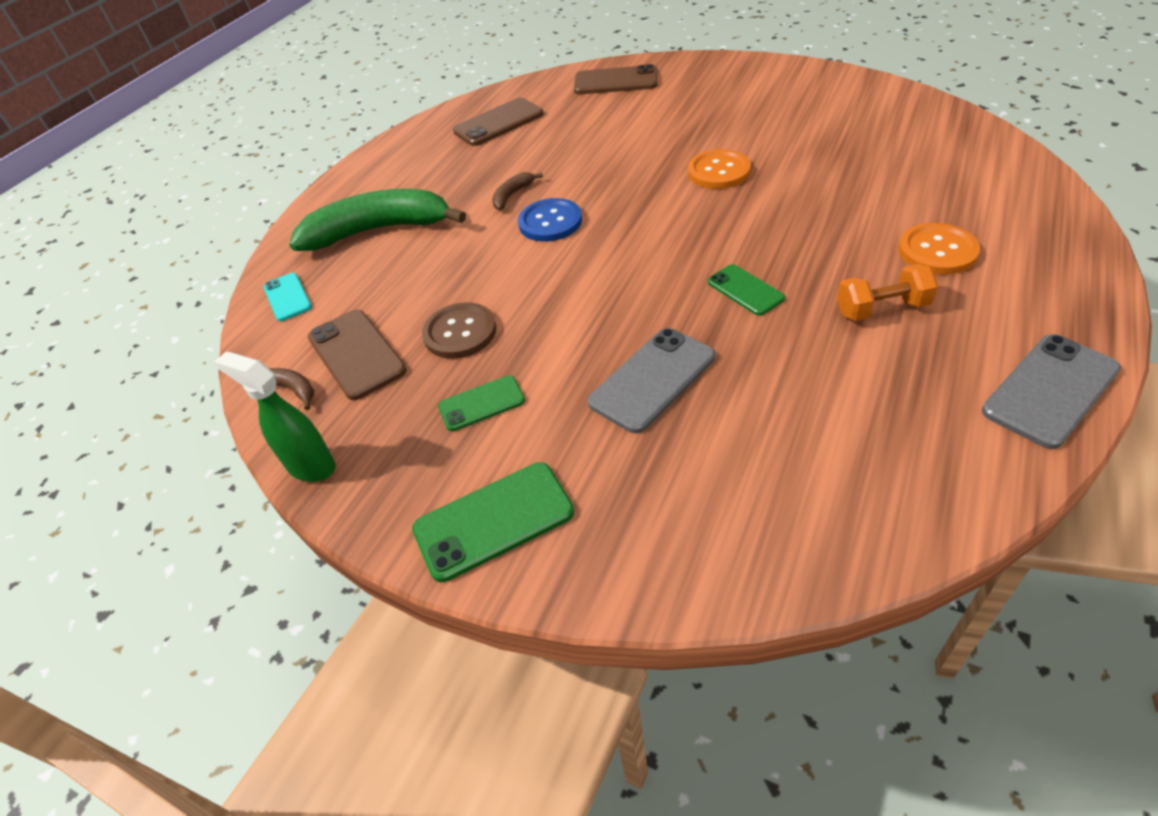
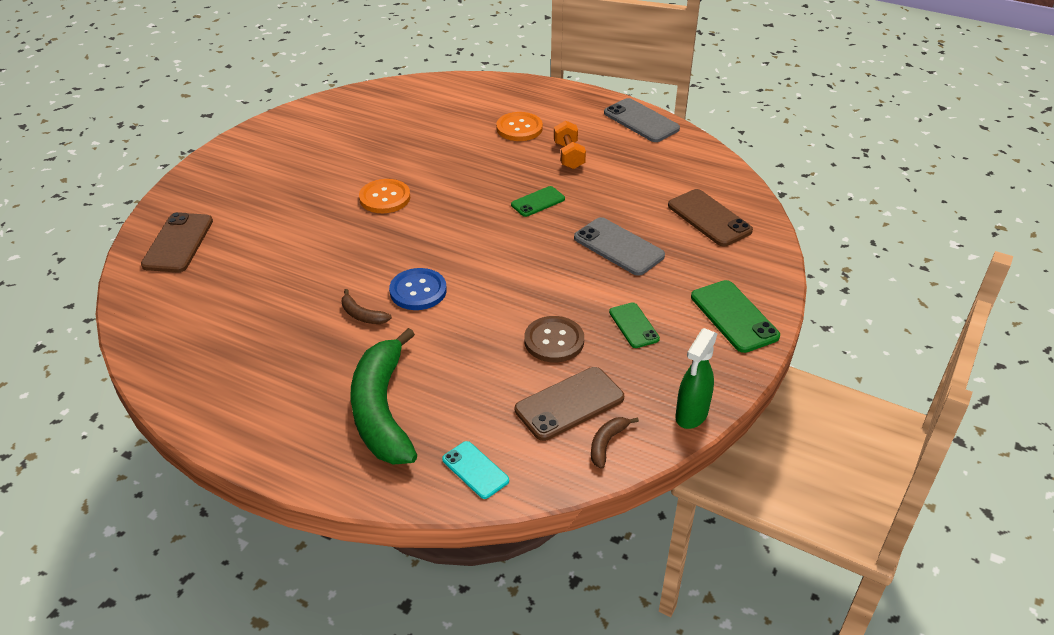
camera: 95 degrees left, 5 degrees down
turquoise phone [263,273,312,321] -> turquoise phone turned 75 degrees clockwise [442,441,509,499]
brown phone [453,98,543,146] -> brown phone moved to [668,189,753,246]

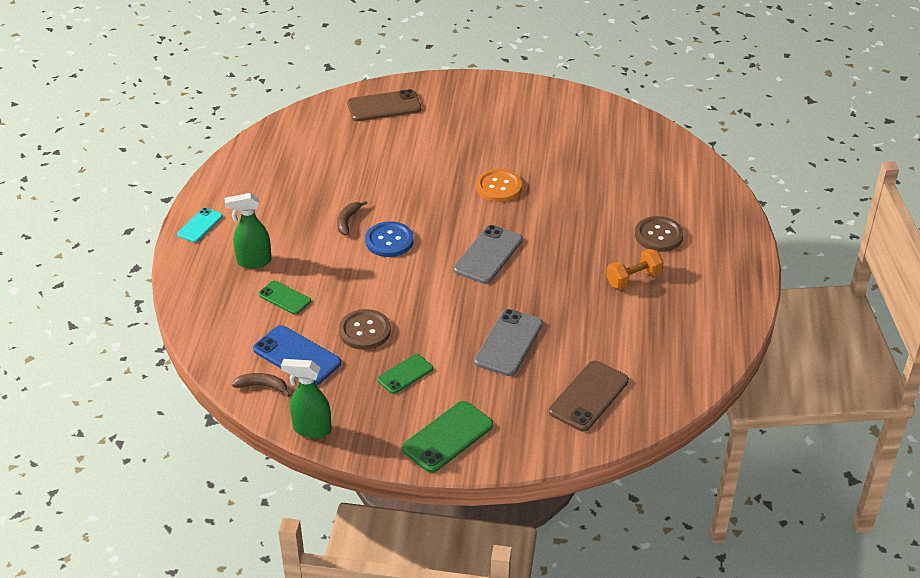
camera: 70 degrees right, 0 degrees up
green banana [350,328,417,465] -> green spray bottle [225,193,272,268]
turquoise phone [442,441,509,499] -> turquoise phone moved to [177,208,223,243]
orange button [496,112,543,141] -> brown button [635,216,683,252]
green phone [511,186,565,217] -> green phone moved to [258,280,311,315]
brown phone [515,367,624,441] -> blue phone [253,325,341,386]
grey phone [604,98,680,142] -> grey phone moved to [454,225,522,284]

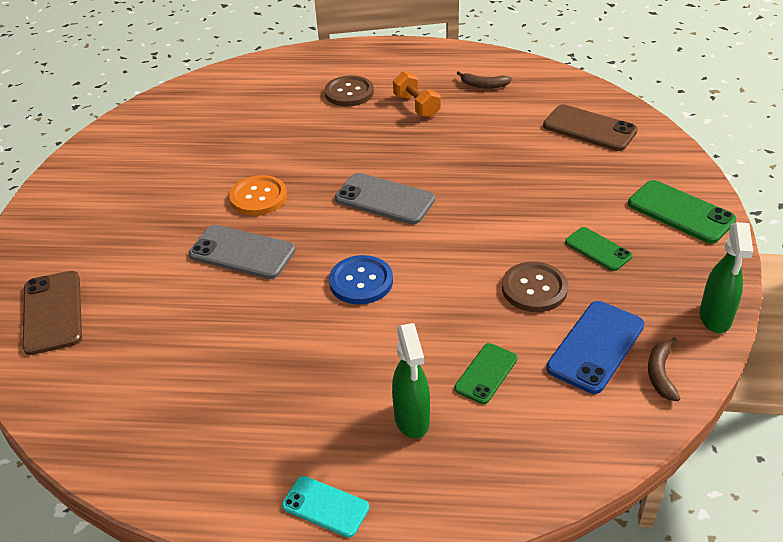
camera: 90 degrees left, 0 degrees up
brown banana [337,201,367,235] -> brown banana moved to [457,71,512,89]
grey phone [474,309,543,376] -> grey phone moved to [189,225,296,279]

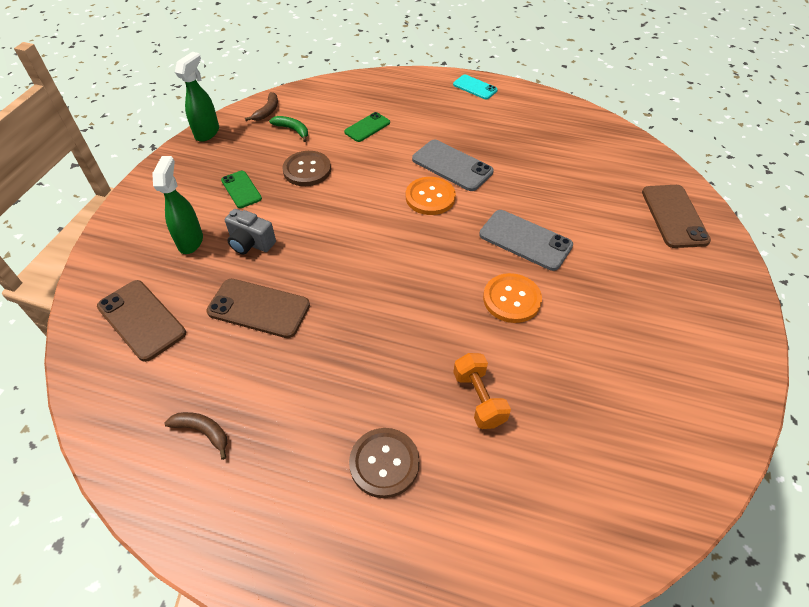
camera: 170 degrees left, 10 degrees up
blue button [329,255,393,304] -> orange button [406,177,456,215]
grey phone [335,173,435,224] -> grey phone moved to [412,140,494,191]
green spray bottle [392,323,430,439] -> green spray bottle moved to [152,156,203,254]
orange dumbbell [393,71,441,118] -> orange dumbbell moved to [453,353,511,429]
blue phone [546,301,645,394] -> green banana [269,116,308,142]
green phone [628,180,736,244] -> none
none -> brown phone [206,279,310,338]
none -> grey camera [225,209,276,254]

